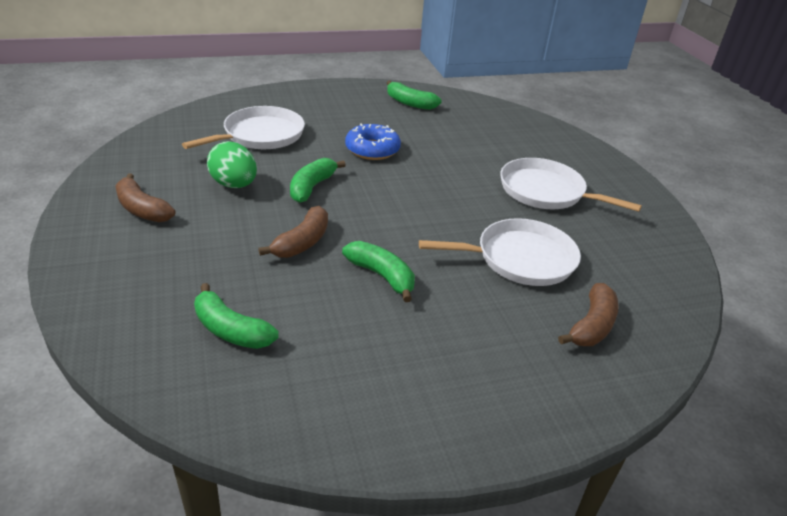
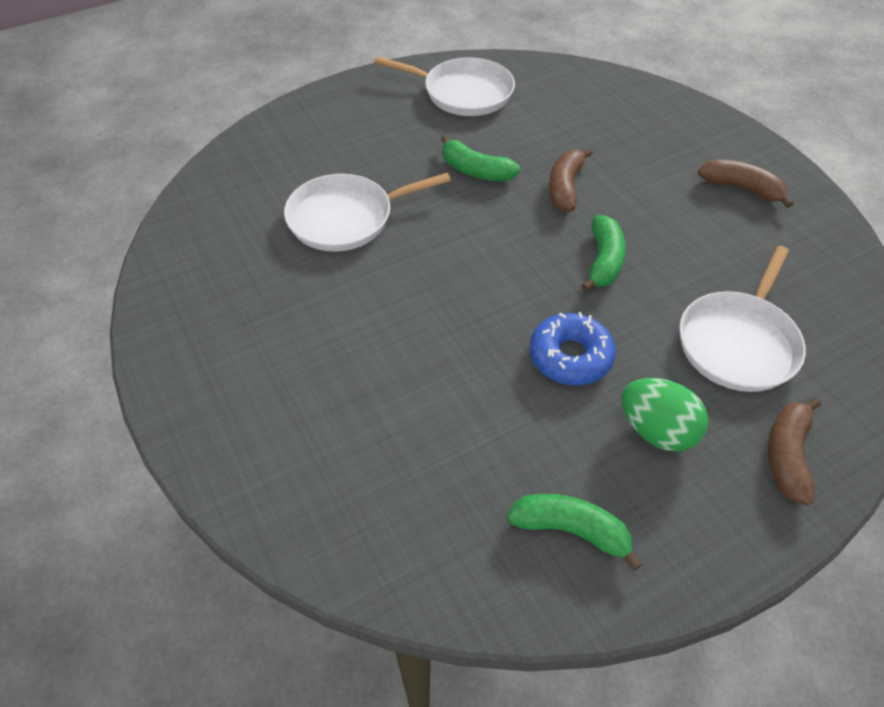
camera: 170 degrees right, 15 degrees up
green banana [194,283,279,349] -> none
green egg [207,141,257,188] -> green egg moved to [622,378,708,452]
white pan [500,158,642,212] -> white pan moved to [374,56,515,116]
brown banana [558,283,619,346] -> brown banana moved to [768,398,821,505]

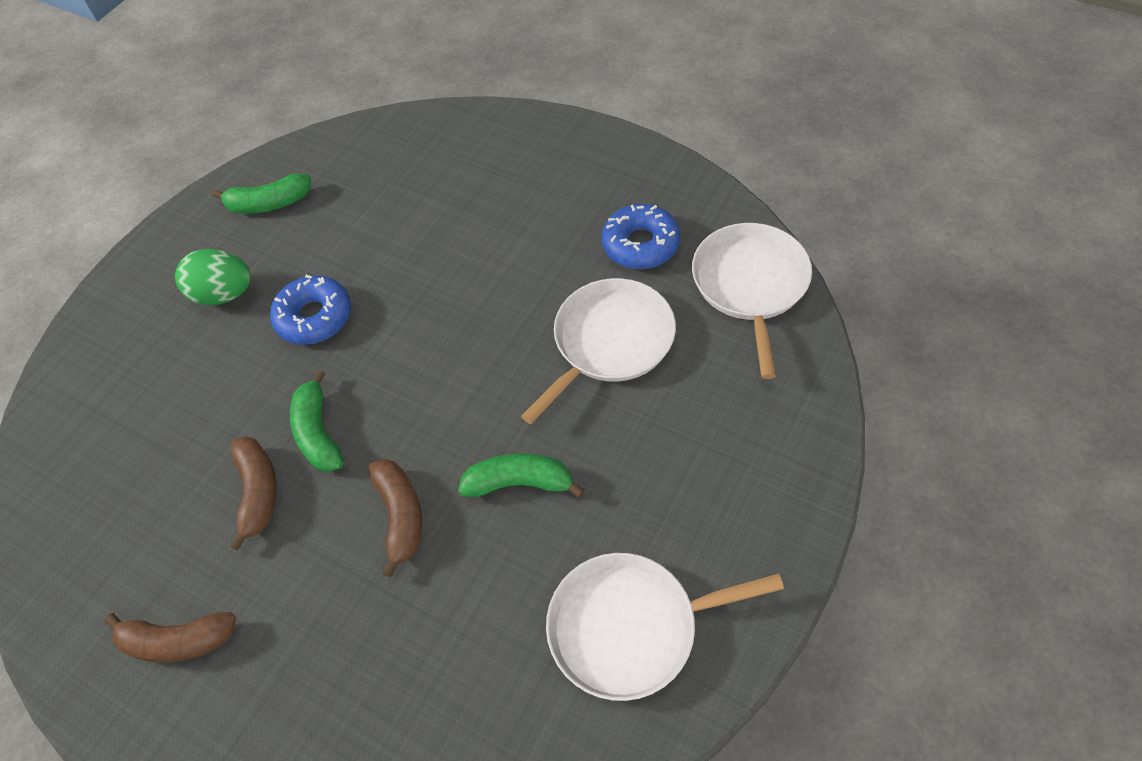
camera: 155 degrees right, 5 degrees up
white pan [679,246,806,392] -> white pan moved to [692,223,812,379]
brown banana [768,398,821,505] -> brown banana moved to [230,436,277,551]
none -> blue donut [602,204,680,269]

